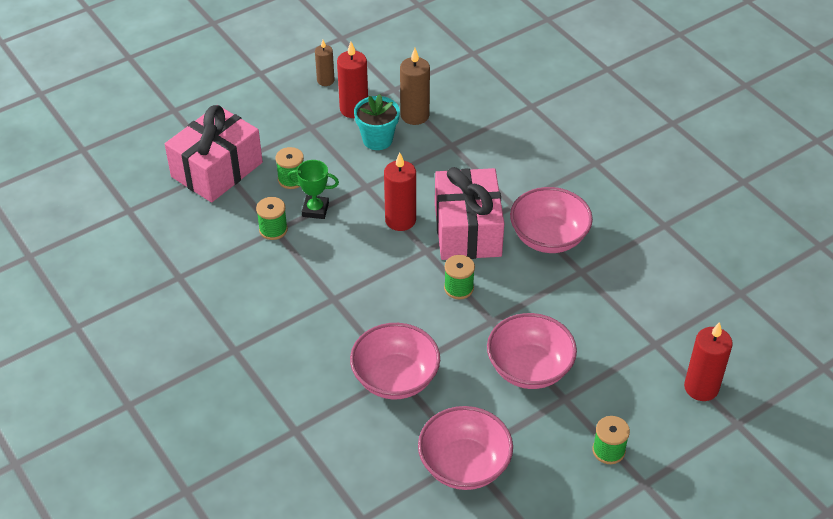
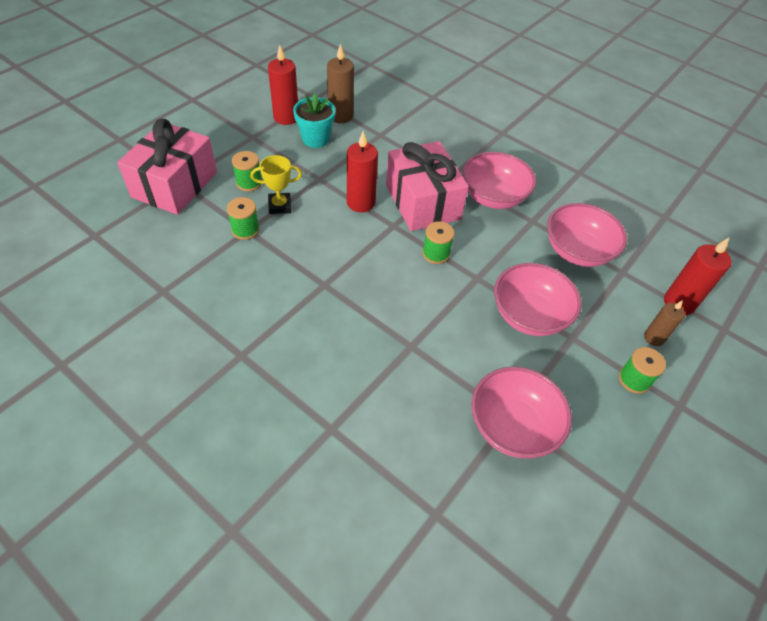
camera: 20 degrees left, 5 degrees up
green trophy [287,160,339,219] -> yellow trophy [251,155,302,214]
brown candle [315,40,335,86] -> brown candle moved to [644,300,685,346]
pink bowl [350,323,440,400] -> pink bowl moved to [547,203,627,267]

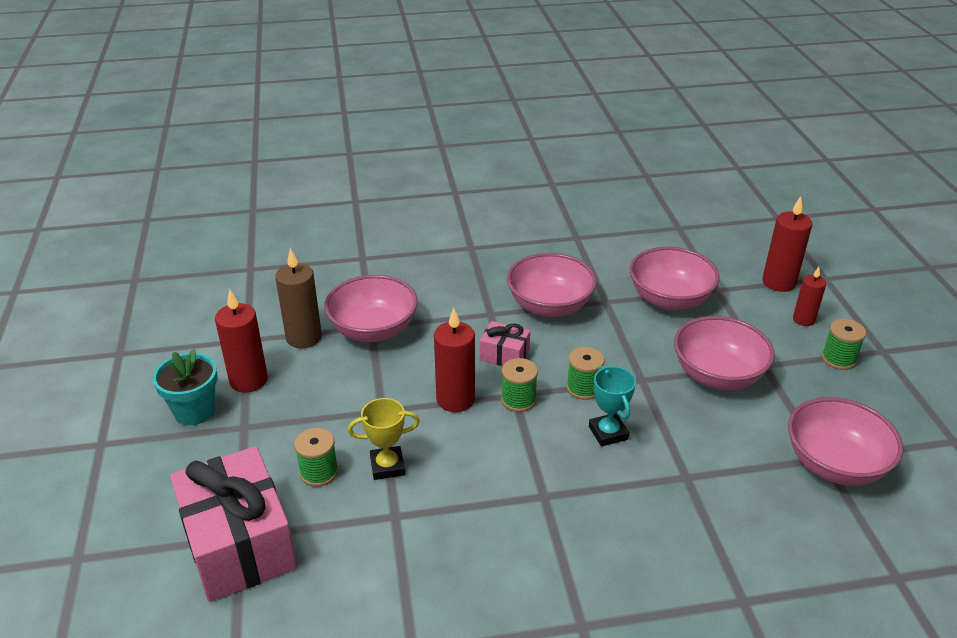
camera: 45 degrees left, 15 degrees down
green spool [227,197,259,240] -> green spool moved to [501,358,538,412]
yellow trophy [251,155,302,214] -> yellow trophy turned 45 degrees clockwise [348,398,420,480]
turquoise flower pot [293,93,335,148] -> turquoise flower pot moved to [153,349,218,425]
pink gift [386,141,469,231] -> pink gift [480,321,530,366], size x0.47
brown candle [644,300,685,346] -> red candle [793,267,826,326]
none -> pink bowl [324,275,418,342]
none -> turquoise trophy [589,366,636,447]

